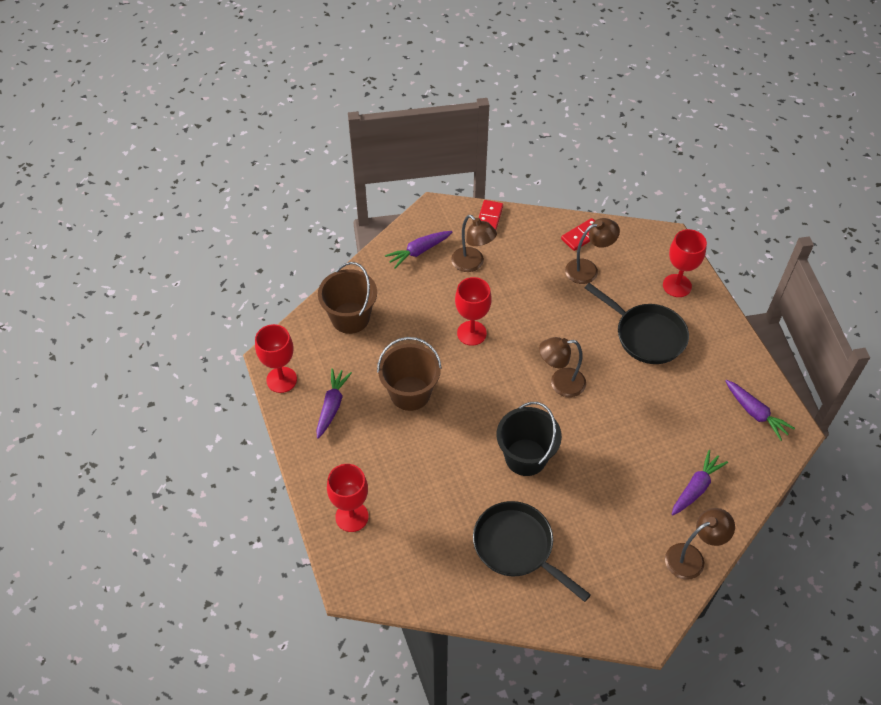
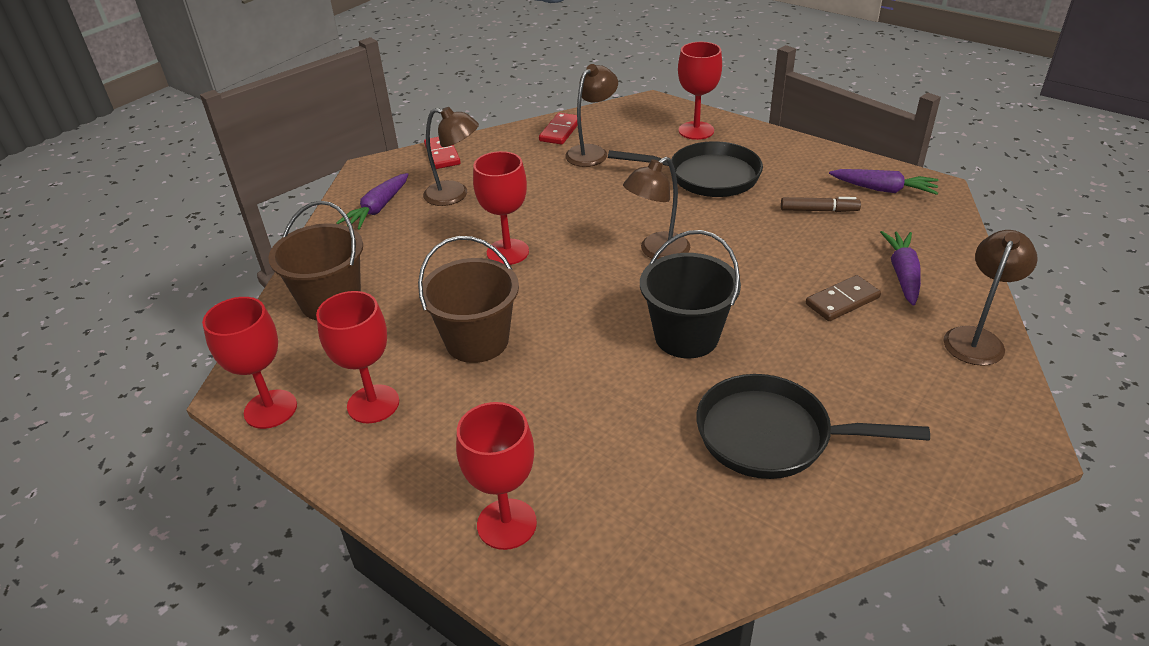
camera: 30 degrees left, 15 degrees down
purple carrot [316,368,352,439] -> red goblet [316,291,399,423]
none -> brown marker [781,197,861,212]
none -> brown domino [806,275,881,321]

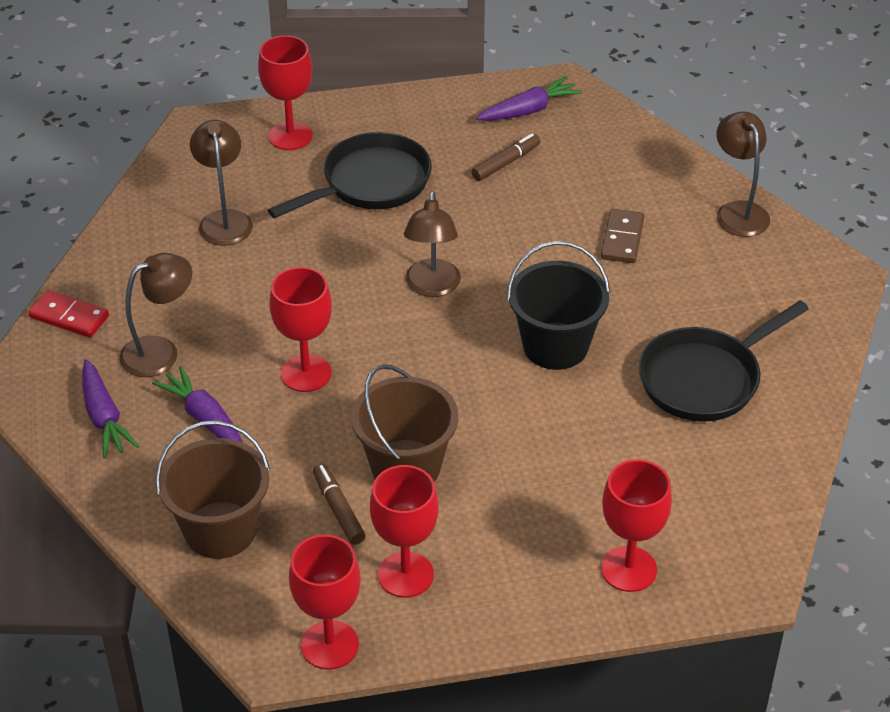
camera: 50 degrees left, 5 degrees up
red domino [539,113,578,145] -> none
purple carrot [880,231,921,306] -> purple carrot moved to [152,366,243,442]
none -> brown marker [313,464,366,545]

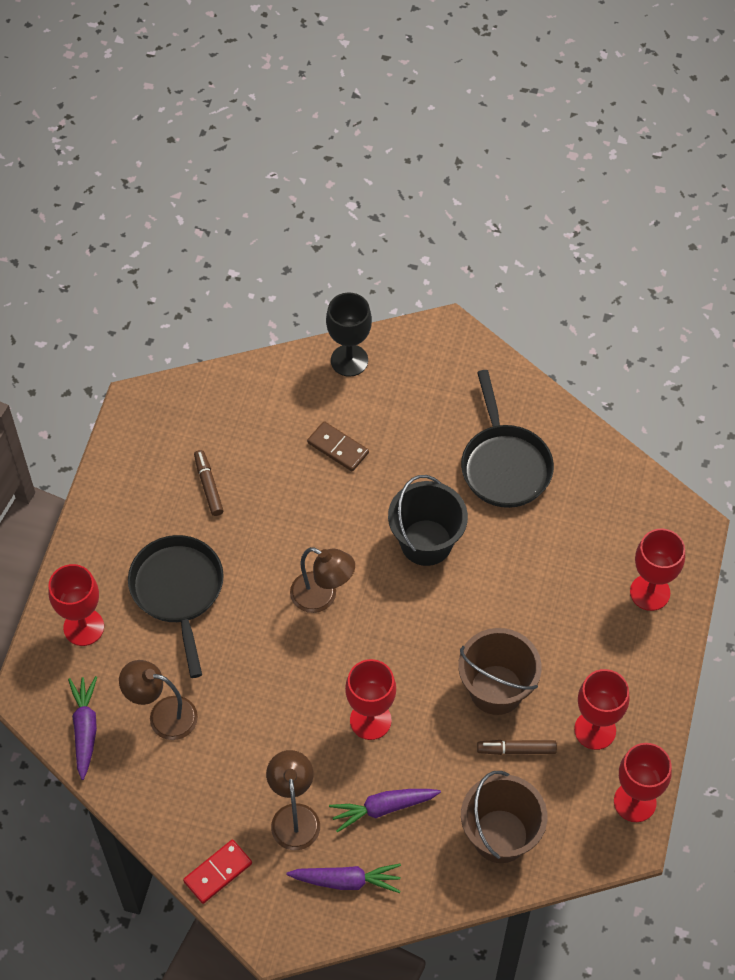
camera: 65 degrees left, 15 degrees up
purple carrot [476,76,582,121] -> purple carrot moved to [68,676,97,780]
brown lamp [716,111,770,237] -> black goblet [326,292,372,377]

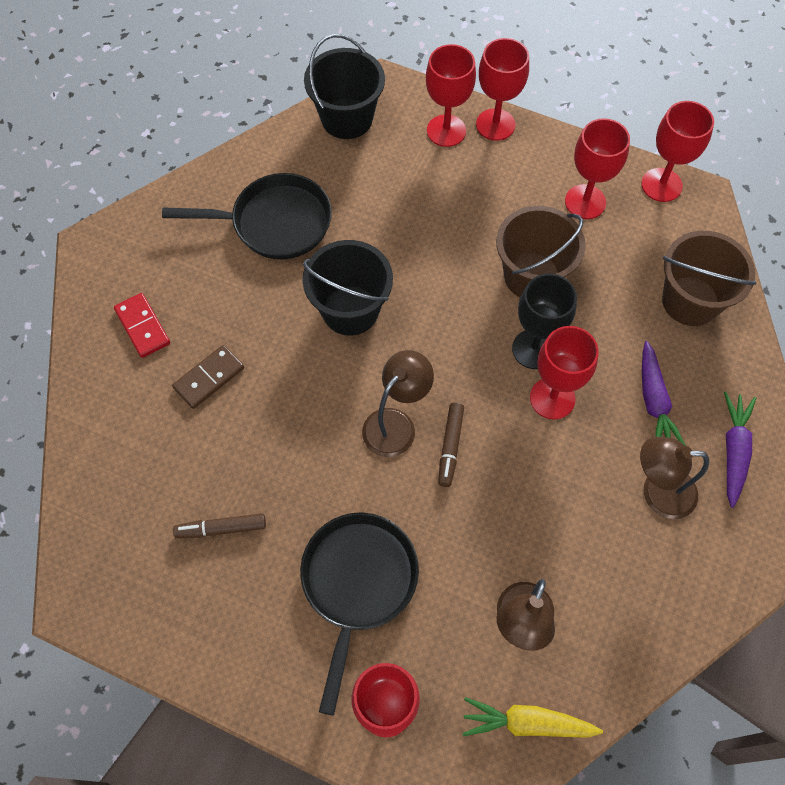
camera: 80 degrees left, 5 degrees up
purple carrot [68,676,97,780] -> yellow carrot [462,697,603,738]
black pan [128,535,224,678] -> black pan turned 105 degrees clockwise [300,512,419,715]
red domino [183,840,252,904] -> red domino moved to [114,293,170,358]
black goblet [326,292,372,377] -> black goblet moved to [512,273,577,369]
brown marker [477,740,557,755] -> brown marker moved to [438,402,464,487]
none -> black bucket [304,34,385,139]
none -> red goblet [476,38,529,141]

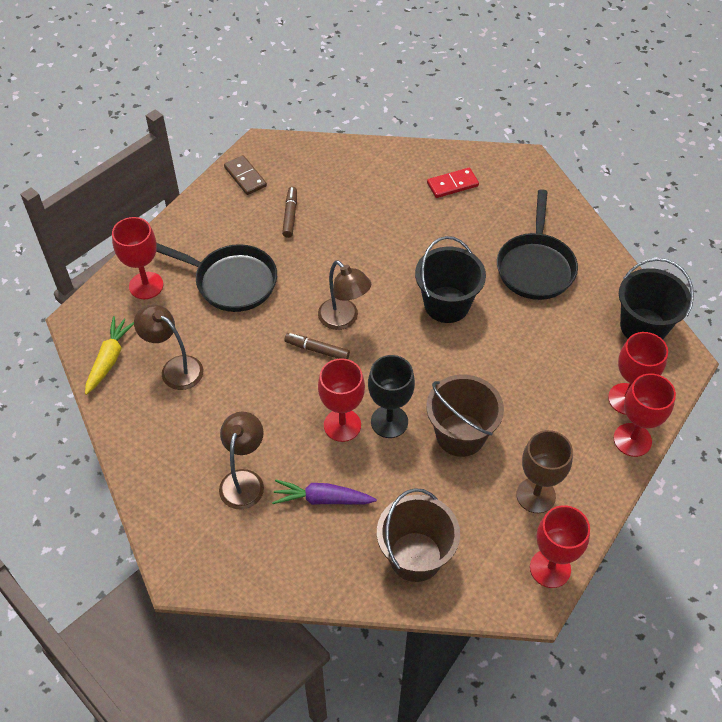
camera: 100 degrees right, 10 degrees down
brown domino [172,345,244,409] -> brown domino moved to [224,155,267,195]
red goblet [565,118,630,219] -> brown goblet [516,430,573,513]
purple carrot [724,392,756,508] -> none

